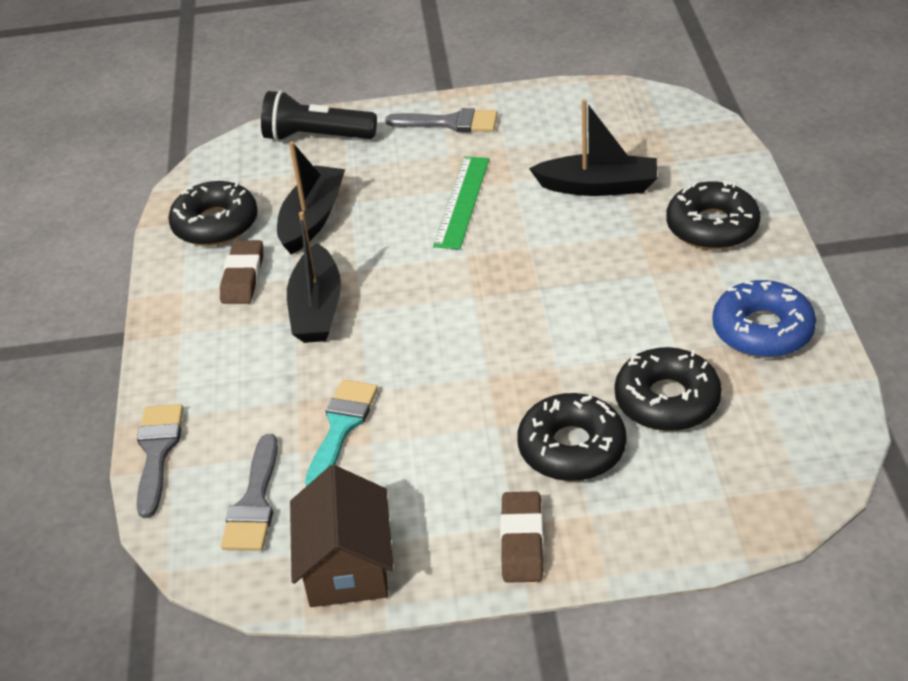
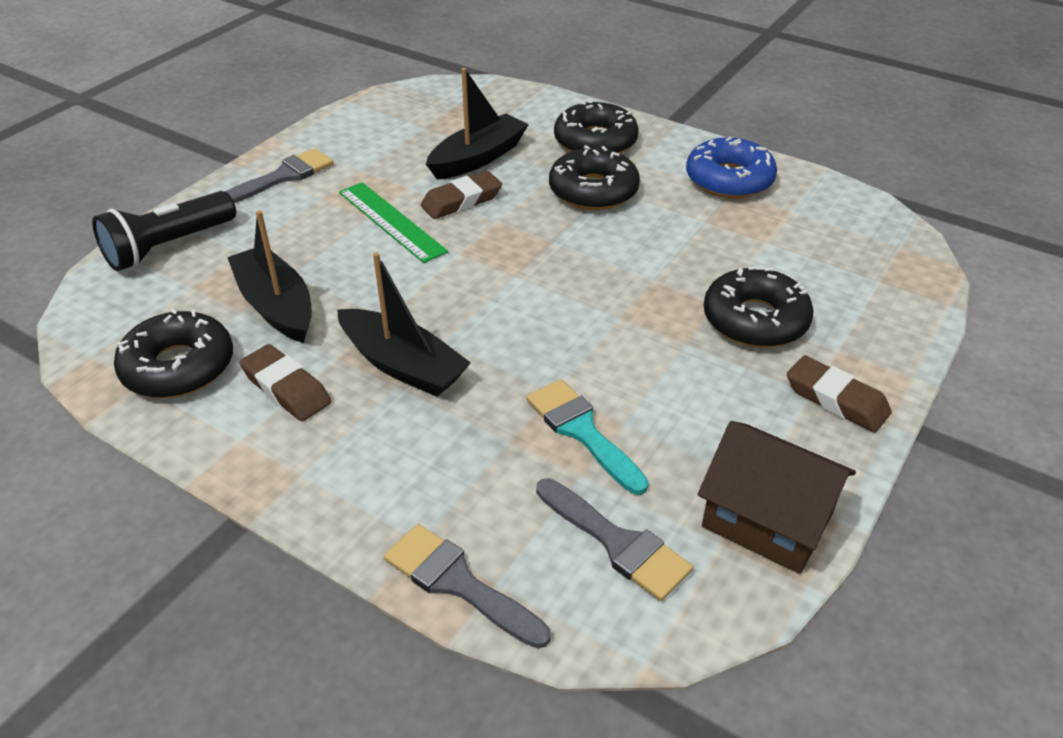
camera: 55 degrees left, 0 degrees up
black donut [615,347,722,431] -> black donut moved to [549,145,640,210]
none -> brown eraser [421,171,502,219]

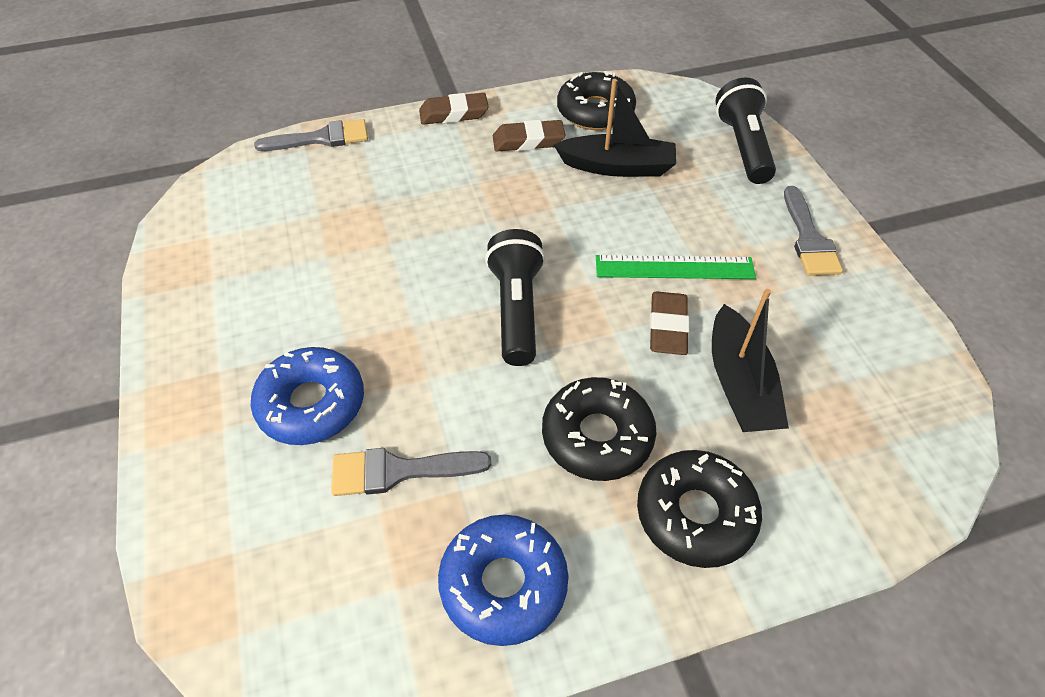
camera: 130 degrees right, 10 degrees up
black boat [337,252,471,397] -> none
turquoise brush [526,379,649,495] -> none
grey brush [536,478,693,601] -> grey brush moved to [331,448,491,496]
brown house [698,421,856,574] -> none
black donut [704,266,814,348] -> blue donut [251,347,364,445]
brown eraser [787,355,892,433] -> brown eraser moved to [419,93,489,125]
none -> black flashlight [485,229,546,366]

